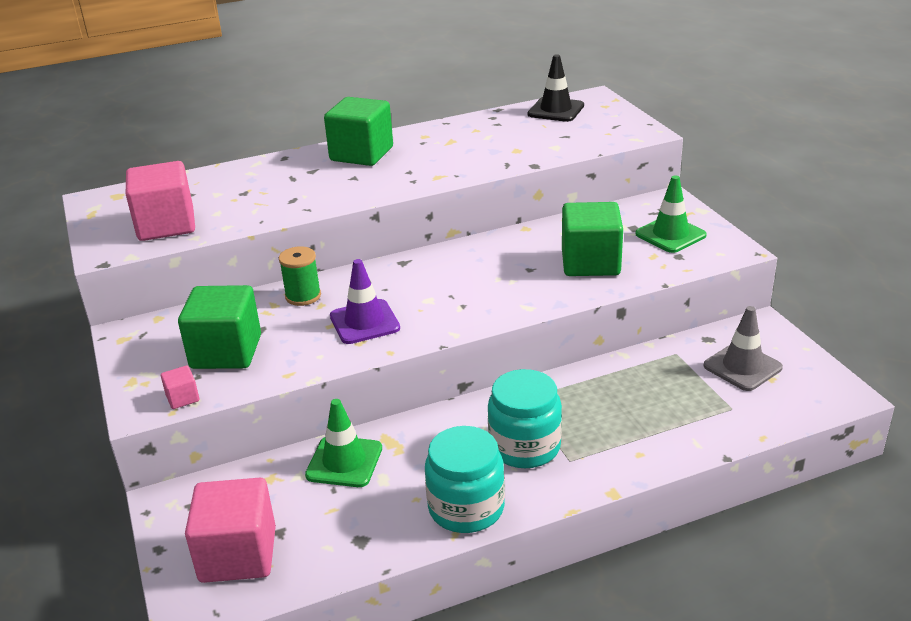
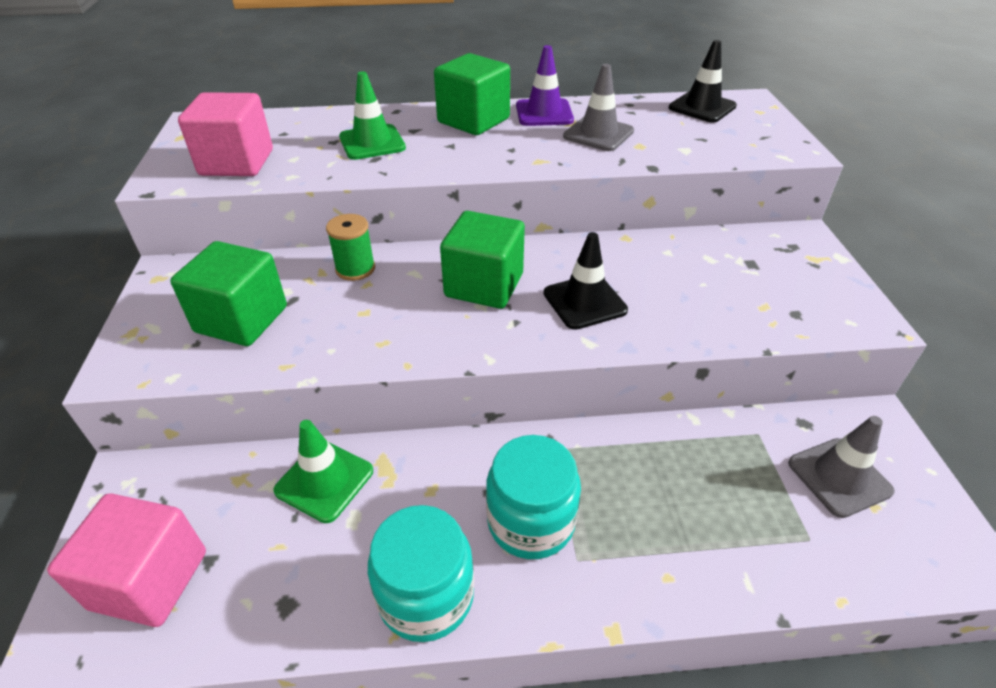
camera: 15 degrees right, 10 degrees up
pink cube [161,366,199,409] -> none
purple traffic cone [330,259,400,344] -> purple traffic cone moved to [516,45,574,126]
green cube [562,202,623,276] -> green cube moved to [440,211,525,309]
green traffic cone [635,175,707,253] -> green traffic cone moved to [339,71,406,160]
none -> black traffic cone [544,232,628,330]
none -> grey traffic cone [563,64,634,151]

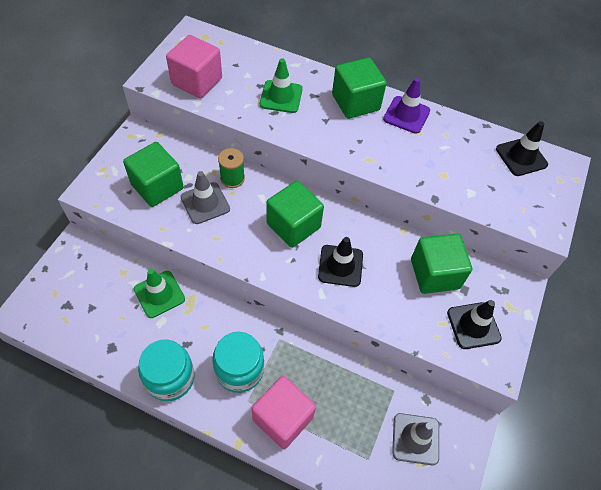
camera: 25 degrees right, 15 degrees up
pink cube [47,493,206,627] -> pink cube moved to [252,376,316,449]
grey traffic cone [563,64,634,151] -> grey traffic cone moved to [181,171,230,224]
none -> green cube [411,234,472,294]
none -> black traffic cone [447,300,502,349]

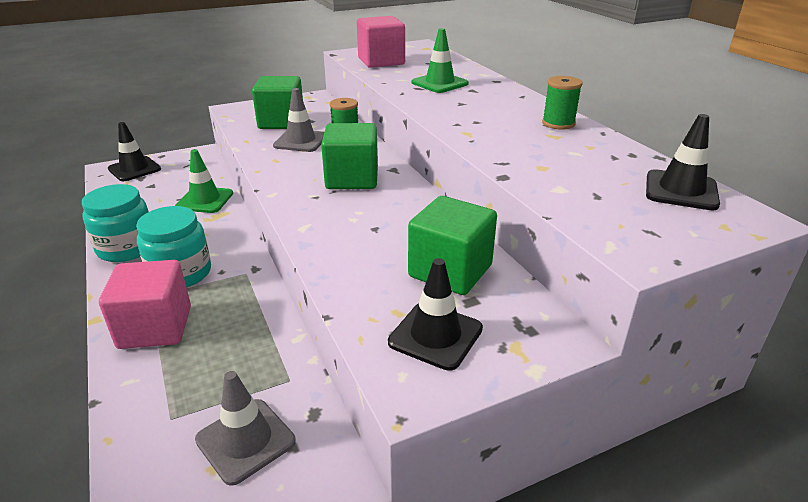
camera: 45 degrees right, 25 degrees down
black traffic cone [318,237,363,287] -> black traffic cone moved to [108,122,161,181]
green cube [332,58,387,119] -> none
purple traffic cone [383,78,430,134] -> green spool [542,76,583,130]

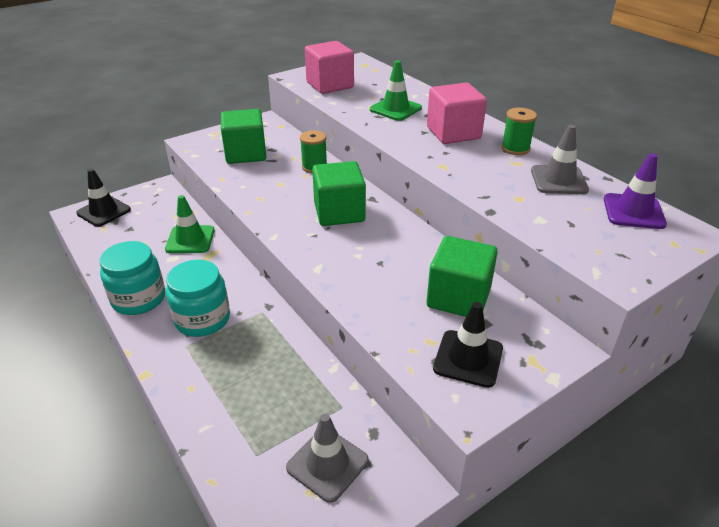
camera: 10 degrees left, 5 degrees up
pink cube [99,260,191,349] -> pink cube moved to [427,83,487,144]
grey traffic cone [273,88,324,152] -> grey traffic cone moved to [531,125,589,194]
black traffic cone [646,114,720,210] -> purple traffic cone [604,153,667,229]

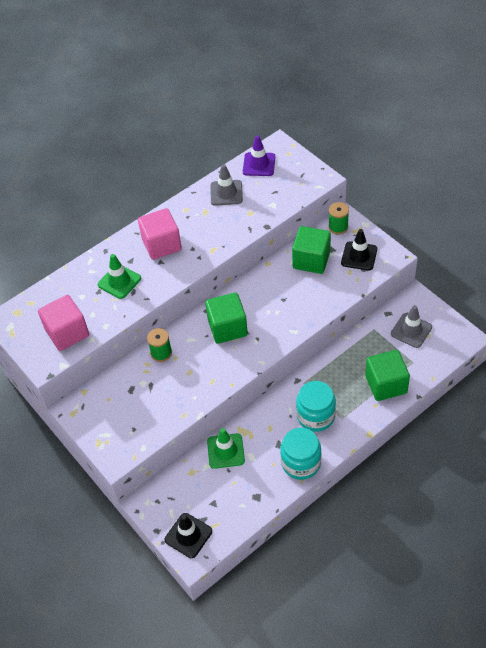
camera: 90 degrees left, 15 degrees up
green cube [221,109,266,164] -> green cube moved to [365,350,410,401]
green spool [501,108,537,155] -> green spool moved to [329,202,349,234]

